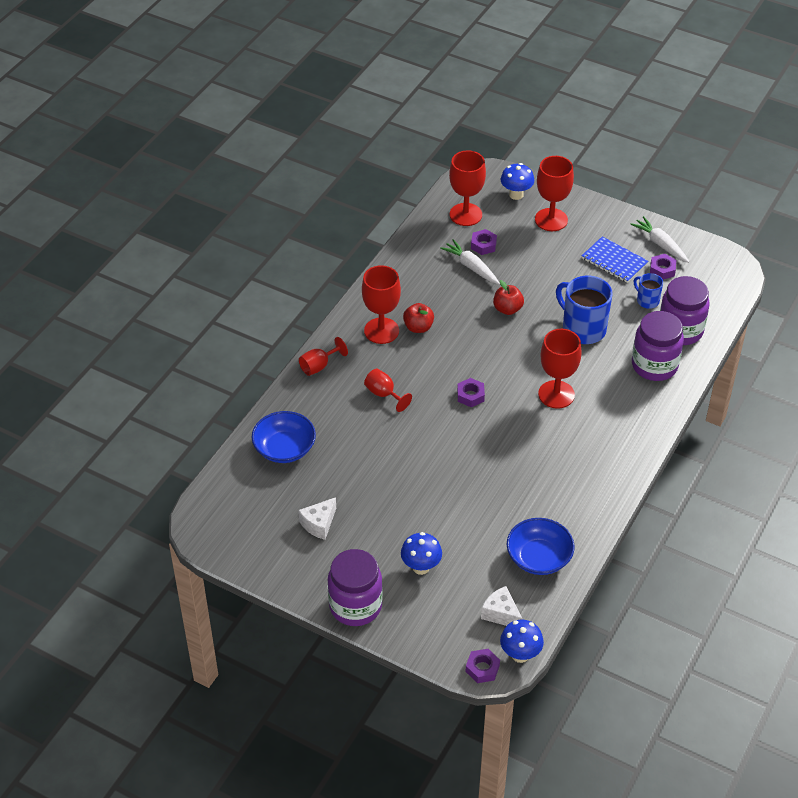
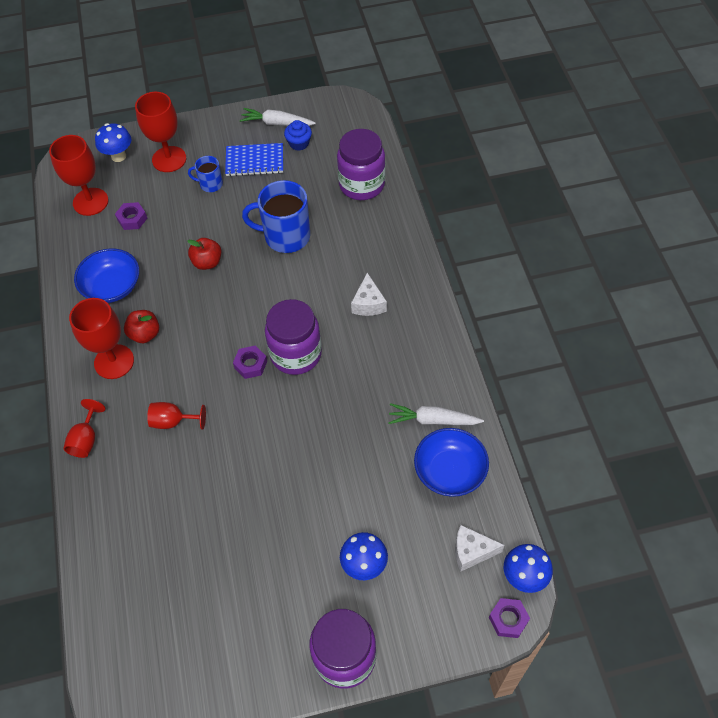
camera: 40 degrees left, 10 degrees up
blue bowl [252,411,316,463] -> blue bowl moved to [74,248,139,303]
white cheese [298,497,336,540] -> white cheese moved to [351,273,387,316]
white carrot [440,239,500,284] -> white carrot moved to [388,403,484,425]
red goblet [538,329,582,409] -> none
purple jar [632,311,684,381] -> purple jar moved to [265,299,322,375]
blue mug [634,273,663,309] -> blue mug moved to [188,156,223,192]
purple nut [650,254,676,280] -> blue cupcake [284,120,312,151]

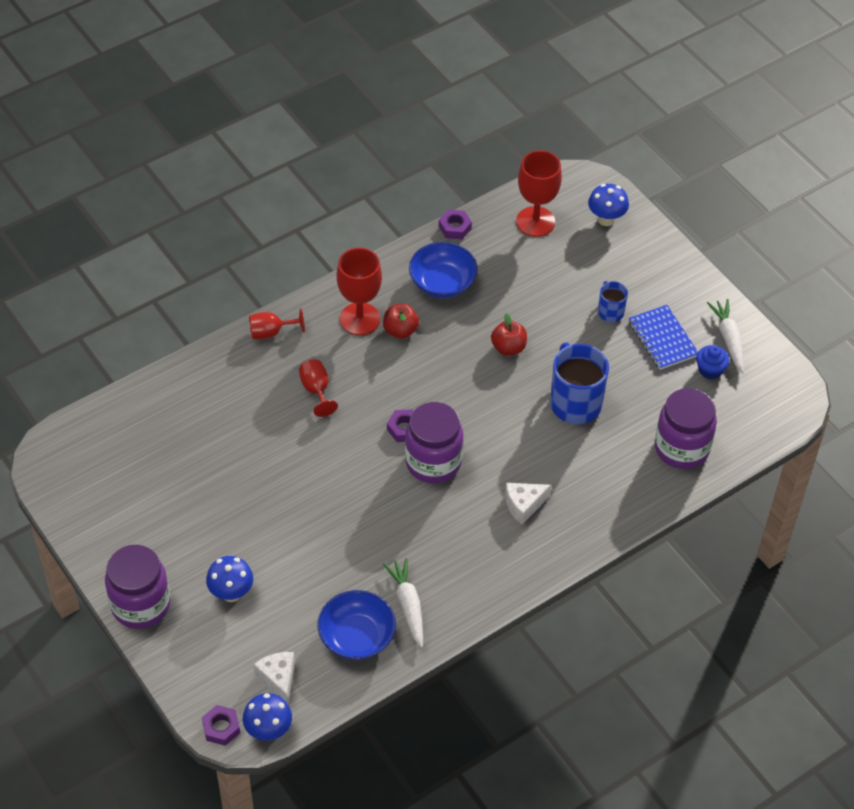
camera: 65 degrees right, 5 degrees down
purple nut [115,202,147,230] -> purple nut moved to [439,209,472,239]
red goblet [135,92,186,172] -> none

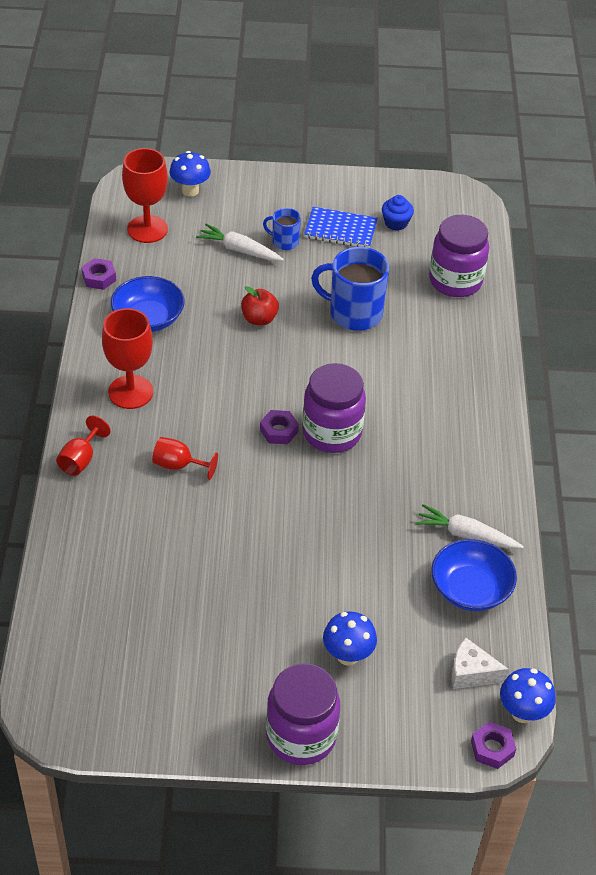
camera: 55 degrees left, 5 degrees down
red apple [383,304,419,339] -> none
white cheese [505,483,552,524] -> none
white carrot [707,299,744,373] -> white carrot moved to [196,224,284,261]

